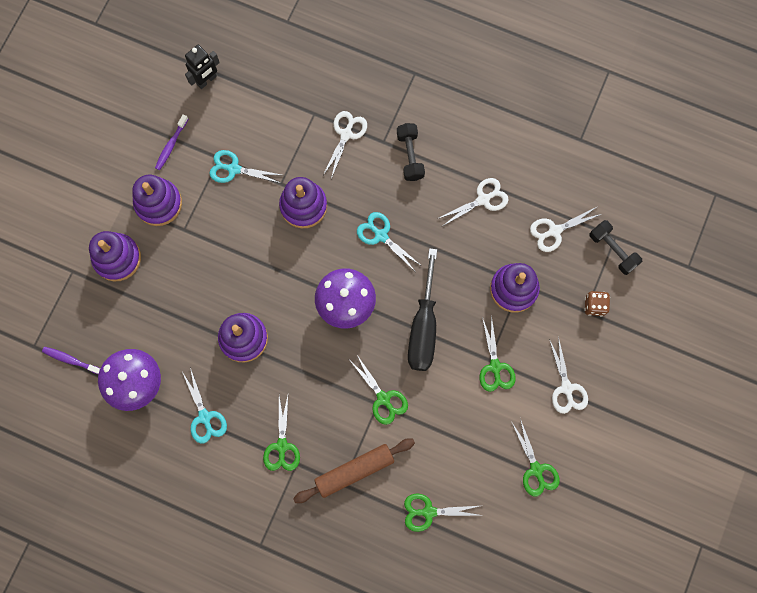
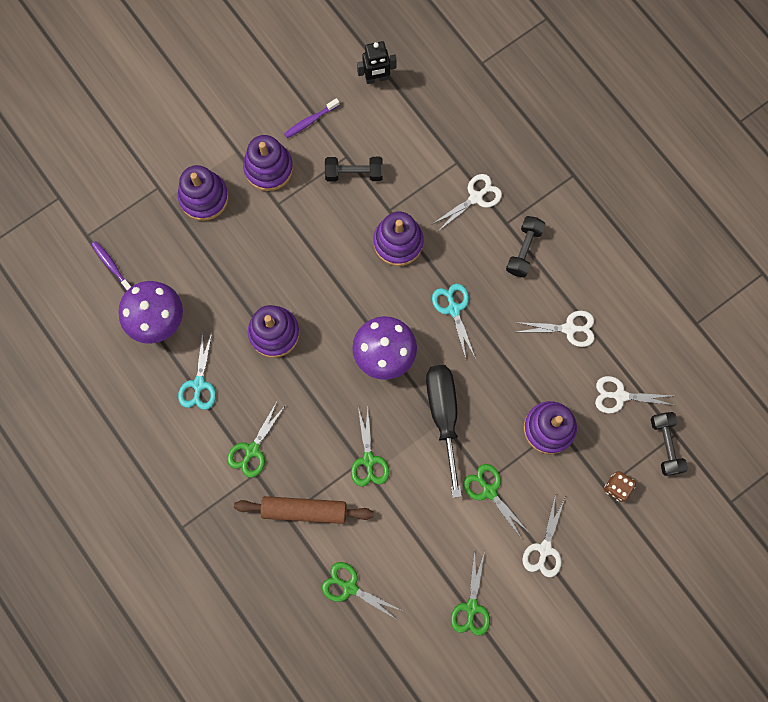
camera: 30 degrees right, 0 degrees up
turquoise scissors [209,150,281,183] -> black dumbbell [325,157,383,182]
black screwdriver [408,248,437,371] -> black screwdriver turned 135 degrees clockwise [426,365,462,498]
green scissors [480,315,516,392] -> green scissors turned 120 degrees clockwise [463,464,527,538]

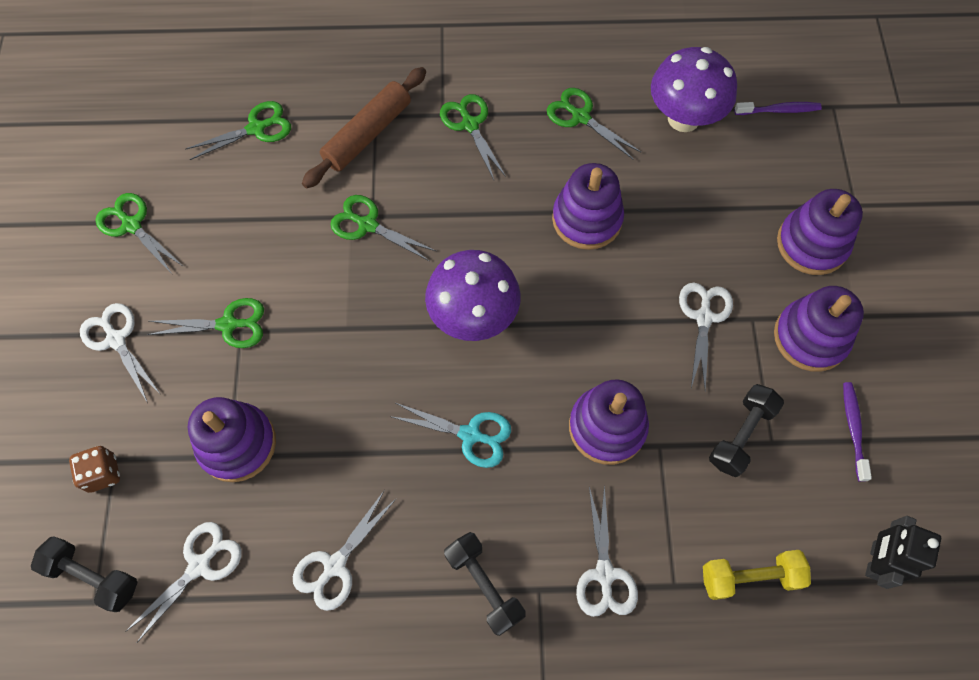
camera: 125 degrees right, 10 degrees down
turquoise scissors [178,332,216,410] -> green scissors [547,88,641,160]
black screwdriver [426,365,462,498] -> none
none -> white scissors [679,283,733,391]
none -> yellow dumbbell [703,550,811,600]

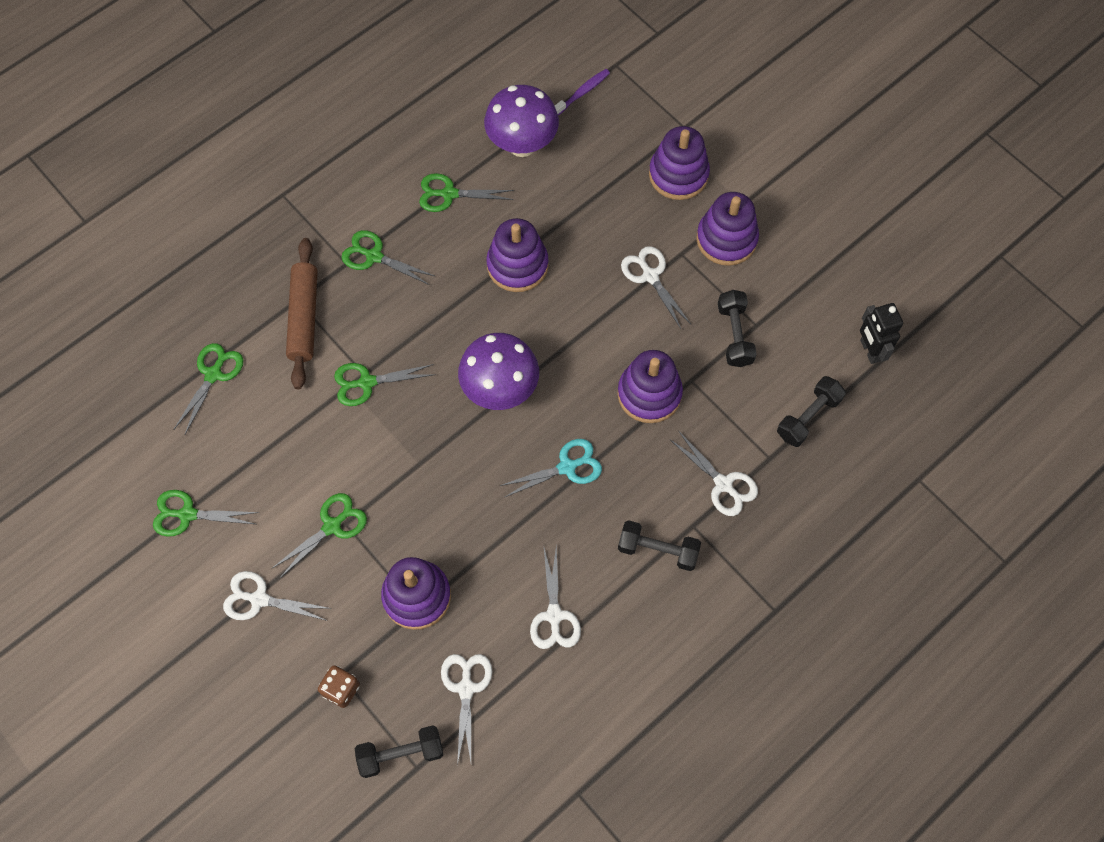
camera: 40 degrees left, 0 degrees up
yellow dumbbell [703,550,811,600] -> black dumbbell [777,376,846,447]
purple toothbrush [843,382,872,482] -> none

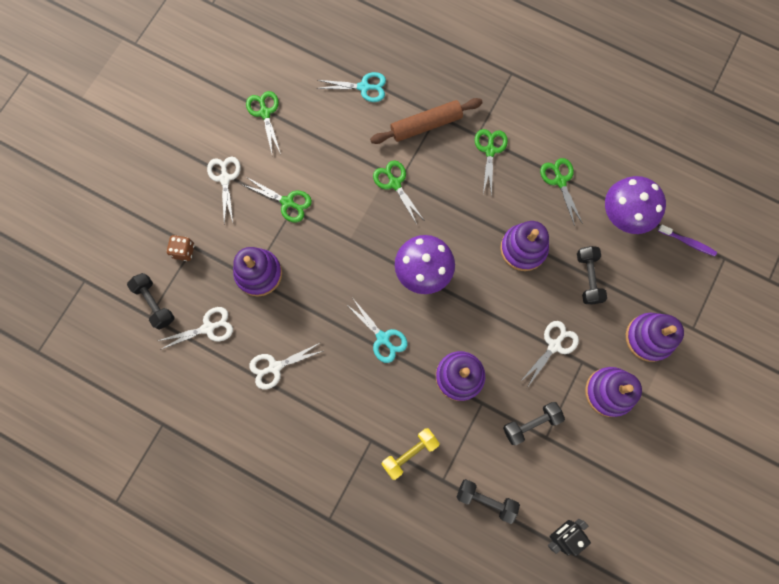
camera: 70 degrees right, 10 degrees up
green scissors [173,343,243,434] -> turquoise scissors [316,72,386,102]
black dumbbell [618,520,701,571] -> black dumbbell moved to [577,246,607,304]
white scissors [669,432,758,516] -> yellow dumbbell [382,428,440,480]

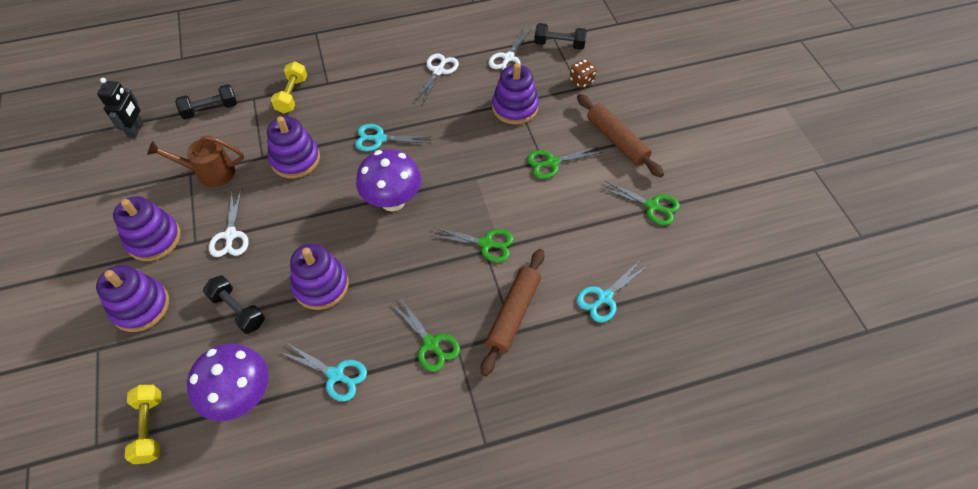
camera: 135 degrees right, 20 degrees down
white scissors [207,157,241,223] -> brown rolling pin [577,94,664,177]
black dumbbell [503,402,565,445] -> brown watering can [147,135,244,187]
green scissors [540,158,583,226] -> turquoise scissors [280,343,367,401]
purple toothbrush [658,225,717,256] -> yellow dumbbell [125,385,161,464]

